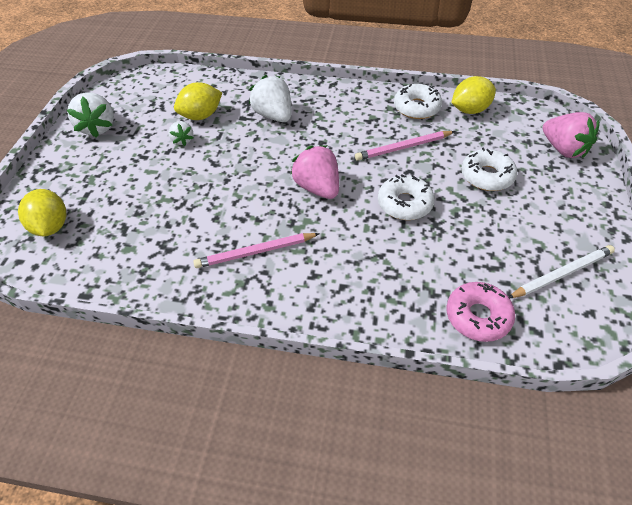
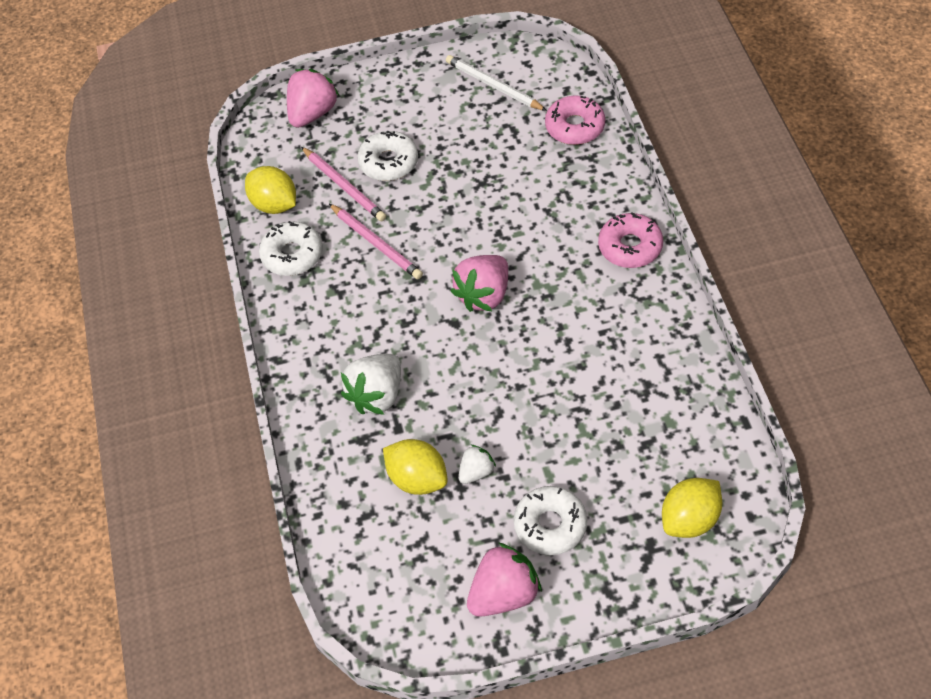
camera: 110 degrees left, 5 degrees up
white strawberry [67,92,114,138] -> pink strawberry [467,542,542,617]
pink pencil [193,233,320,268] -> pink pencil moved to [301,147,386,221]
white donut [378,174,435,220] -> white donut moved to [513,486,587,555]
none -> pink donut [598,212,663,268]

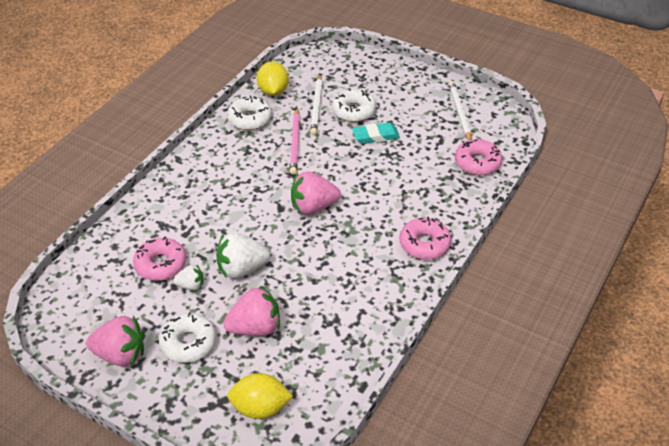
camera: 40 degrees right, 10 degrees down
pink strawberry [287,69,339,128] -> pink strawberry moved to [223,285,280,336]
pink pencil [301,147,386,221] -> white pencil [310,74,323,135]
white strawberry [341,354,401,415] -> white strawberry moved to [216,233,270,278]
yellow lemon [383,439,448,495] -> pink donut [133,236,186,281]
none -> turquoise eraser [352,123,400,144]

